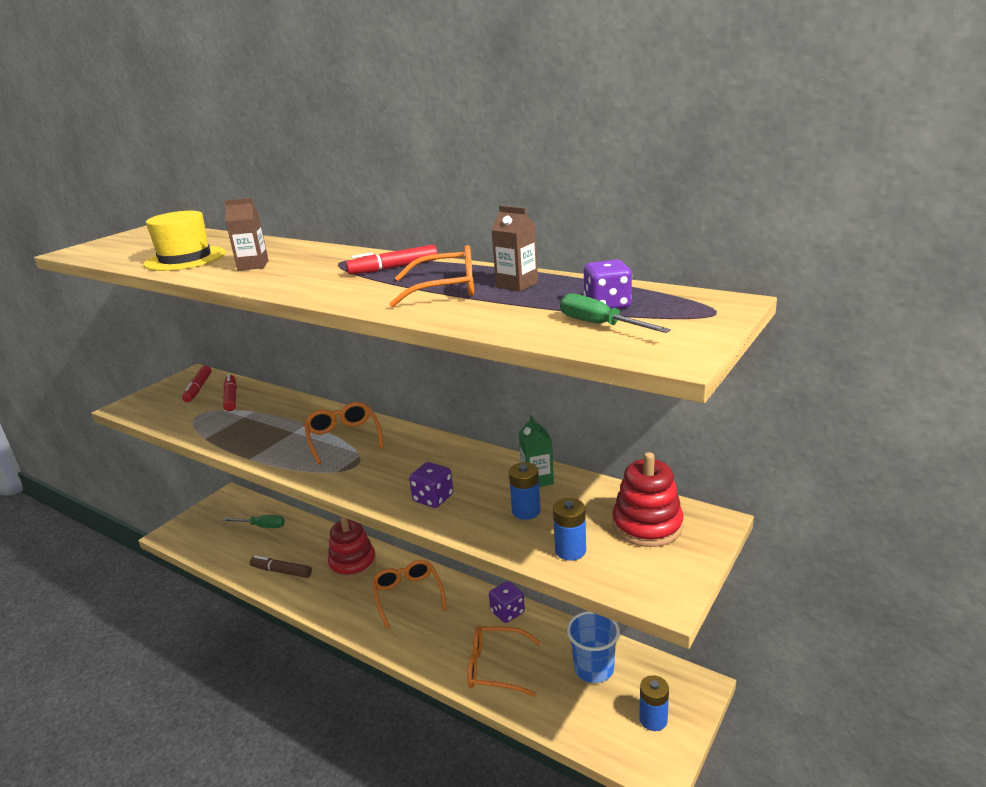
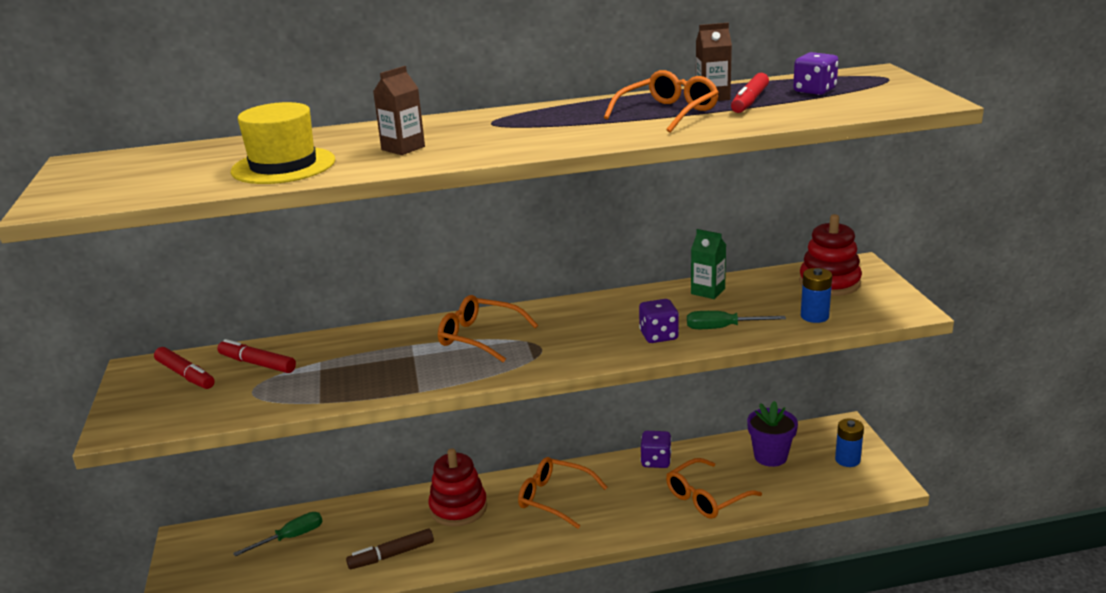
camera: 45 degrees left, 0 degrees up
red marker [346,245,438,274] -> red marker moved to [731,73,769,113]
blue battery [509,462,541,520] -> none
green screwdriver [560,293,671,333] -> green screwdriver moved to [687,311,786,329]
blue cup [567,611,620,683] -> purple flower pot [747,401,798,467]

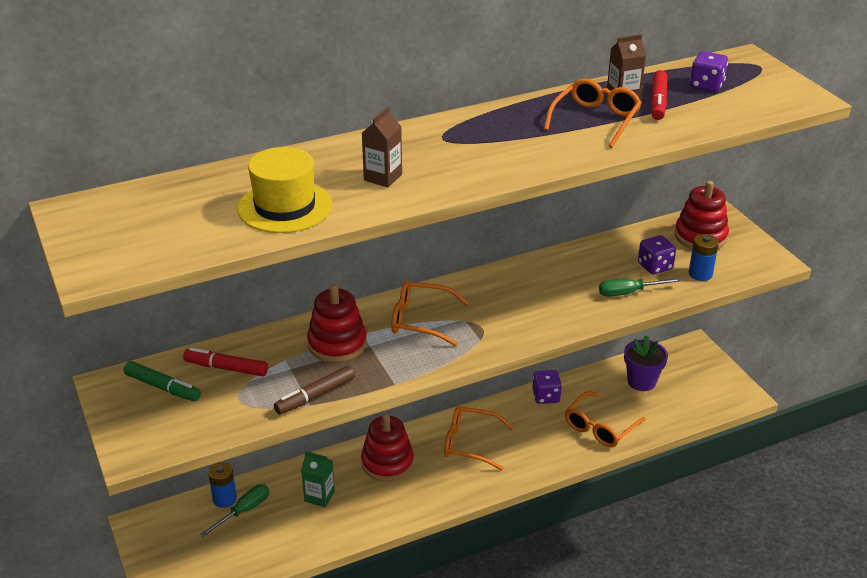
camera: 15 degrees left, 10 degrees up
red marker [154,347,215,389] -> green marker [124,361,201,401]
brown marker [346,529,434,569] -> brown marker moved to [274,366,355,414]
purple dice [639,299,679,343] -> purple dice moved to [638,235,676,274]
green carton [691,229,726,299] -> green carton moved to [301,451,335,507]
blue battery [835,418,864,467] -> blue battery moved to [208,462,237,508]
none -> red stacking toy [307,284,367,363]

